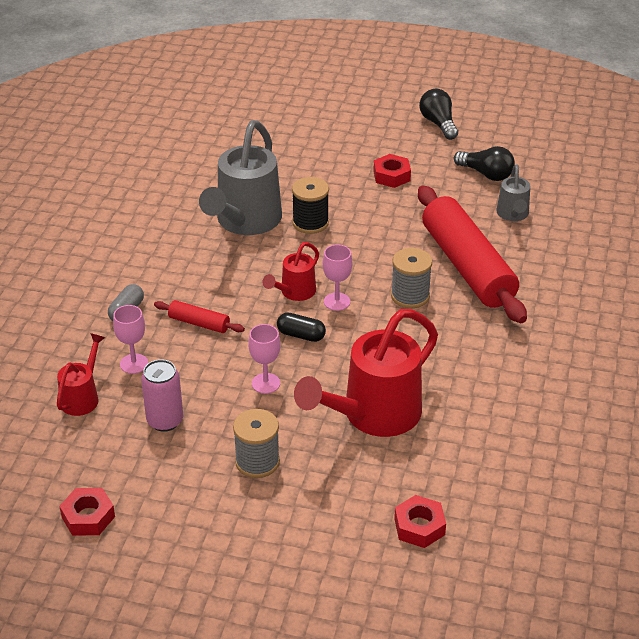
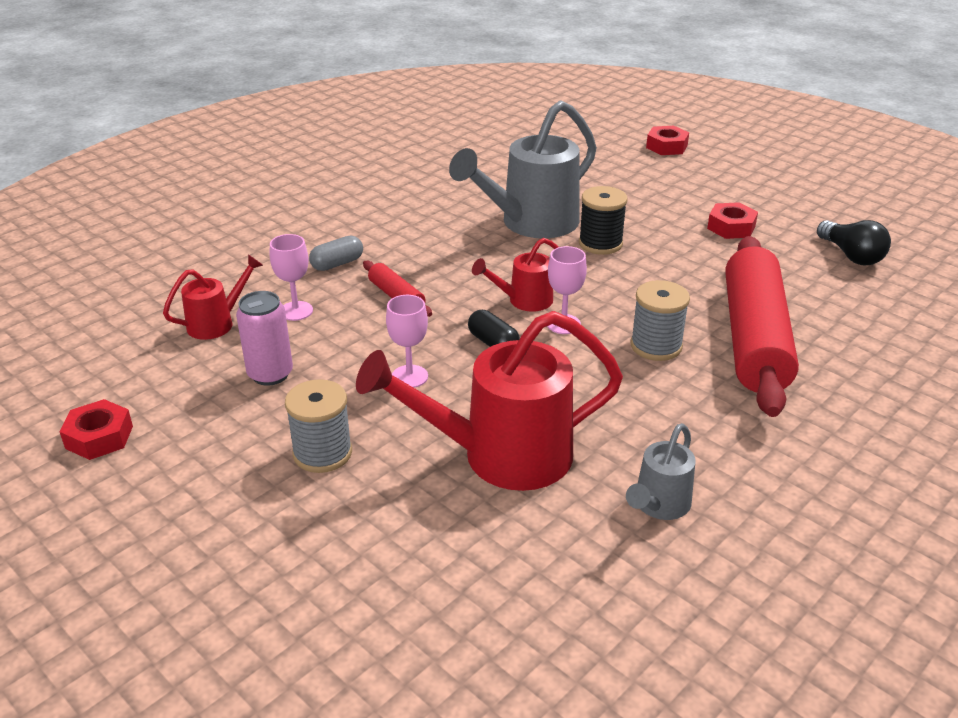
camera: 30 degrees right, 5 degrees down
red nut [394,495,446,548] -> red nut moved to [646,126,689,155]
black light bulb [419,89,458,140] -> none
grey watering can [496,164,530,221] -> grey watering can moved to [626,423,696,520]

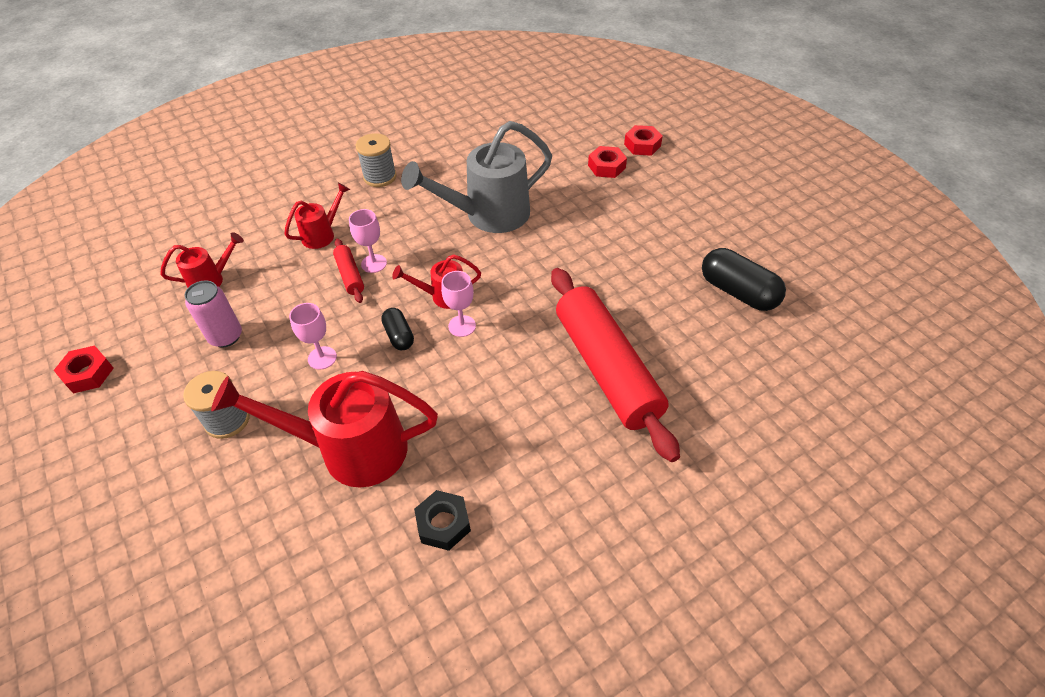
camera: 15 degrees right, 15 degrees up
pink goblet [270,234,313,321] -> pink goblet moved to [349,209,387,273]
grey capsule [309,236,363,271] -> red watering can [285,183,350,249]
black spool [579,186,627,255] -> none
grey watering can [626,423,696,520] -> black nut [414,490,471,551]
grey spool [630,280,690,361] -> grey spool moved to [355,133,396,187]
red nut [707,202,758,239] -> red nut moved to [588,146,627,178]
red rolling pin [725,236,799,417] -> red rolling pin turned 45 degrees counterclockwise [551,268,680,462]
black light bulb [817,220,891,266] -> black capsule [702,248,786,311]

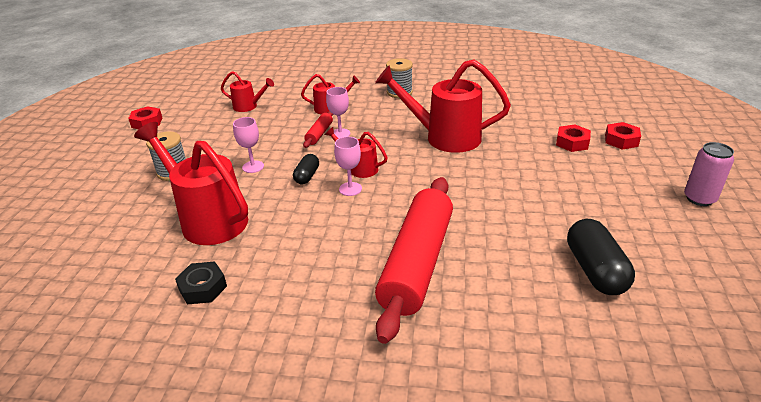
camera: 40 degrees right, 15 degrees down
pink can [184,280,242,347] -> pink can moved to [684,142,734,206]
grey watering can [401,121,552,233] -> red watering can [375,60,511,153]

